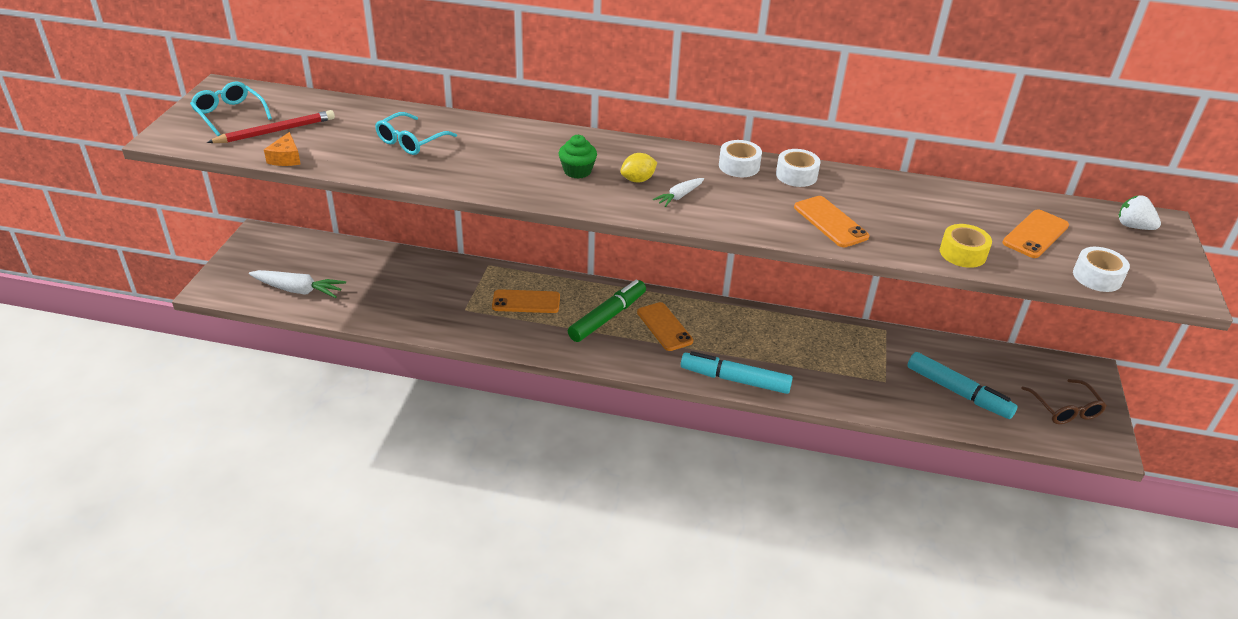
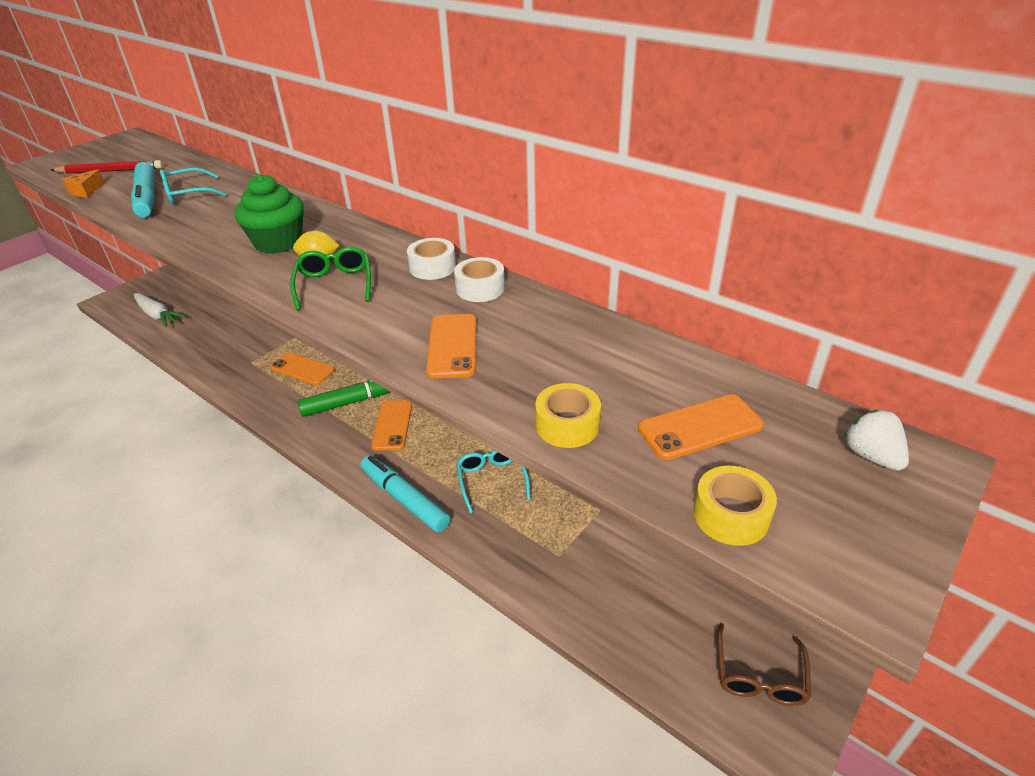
camera: 30 degrees right, 0 degrees up
turquoise glasses [190,81,272,136] -> turquoise glasses moved to [456,450,531,513]
green cupcake [559,135,597,179] -> green cupcake [234,174,304,254], size x1.64
white carrot [653,178,704,207] -> green glasses [290,246,371,311]
turquoise marker [907,352,1017,419] -> turquoise marker moved to [131,162,155,217]
white tape [1073,247,1130,292] -> yellow tape [693,466,777,546]

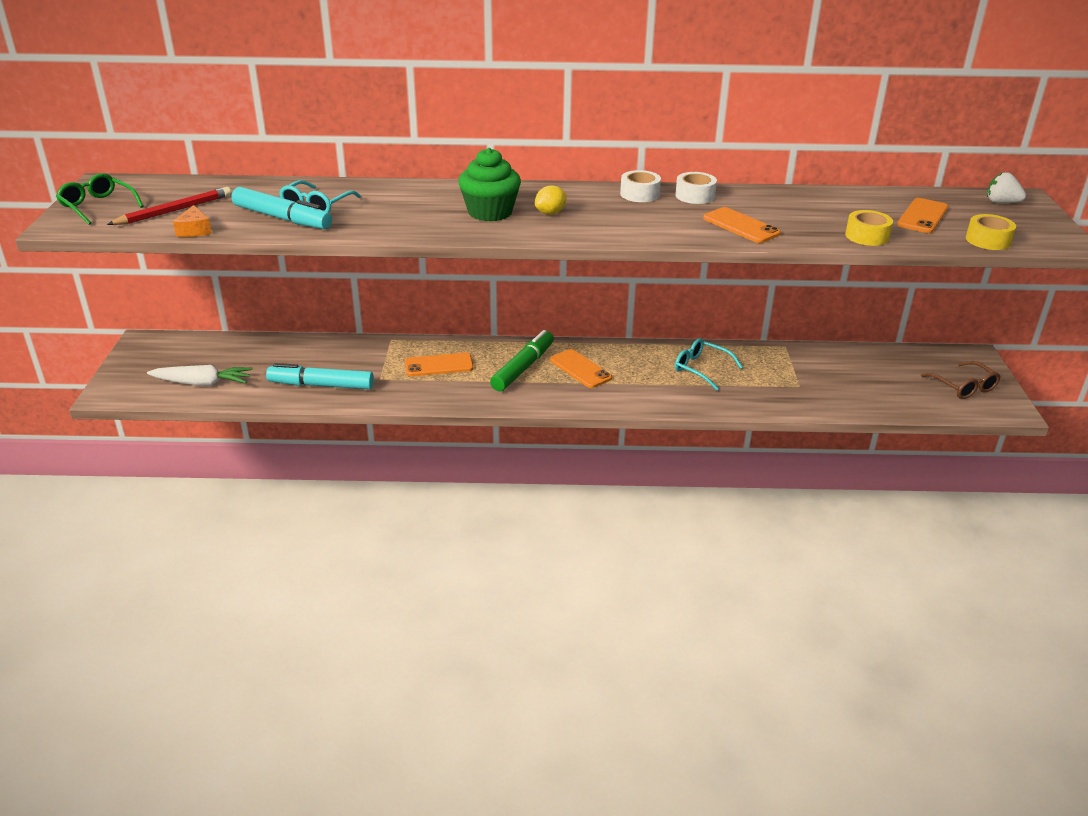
camera: 40 degrees left, 5 degrees down
green glasses [290,246,371,311] -> green glasses moved to [56,173,144,225]
turquoise marker [360,456,450,533] -> turquoise marker moved to [266,363,374,389]

